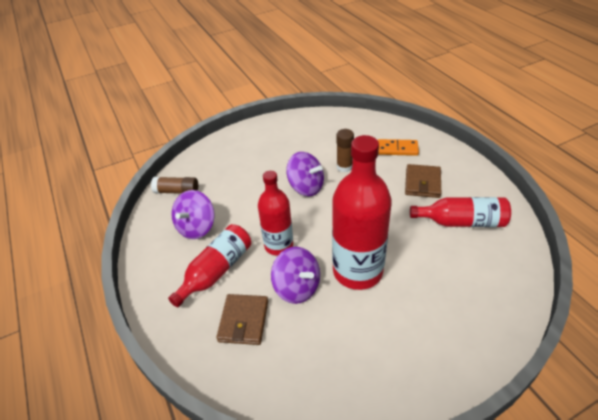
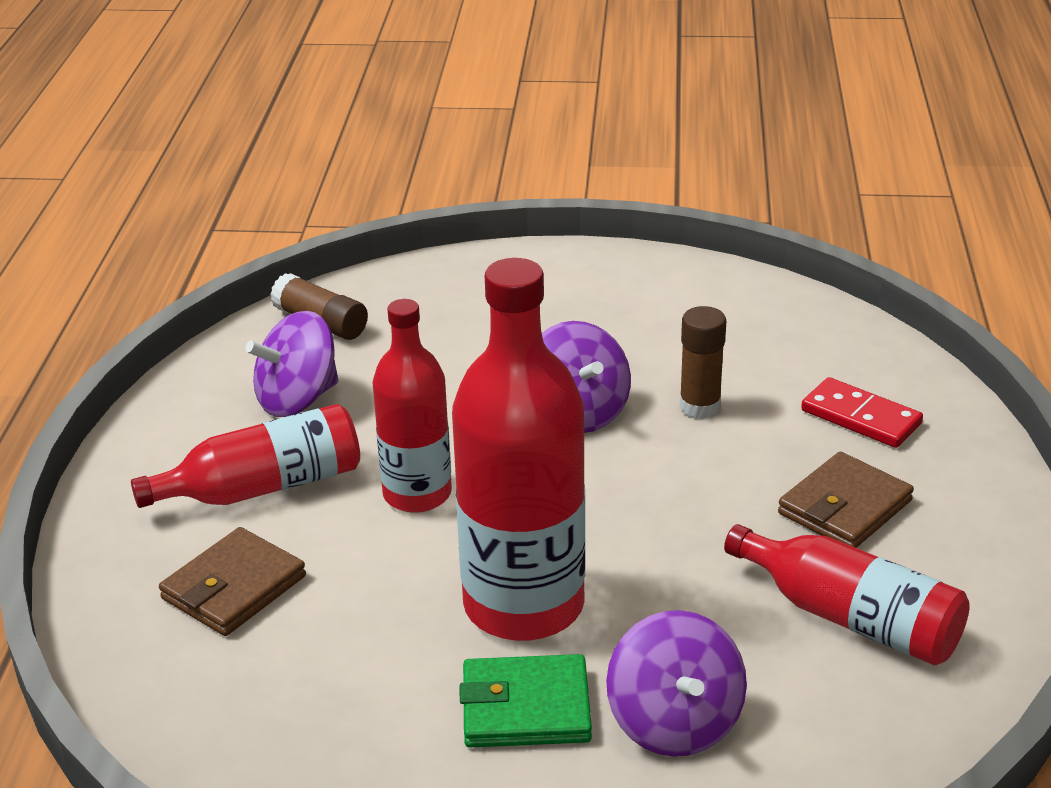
camera: 30 degrees right, 10 degrees down
purple spinning top [271,247,320,304] -> purple spinning top moved to [606,610,747,757]
orange domino [378,139,419,156] -> red domino [801,377,923,448]
none -> green wallet [460,654,592,748]

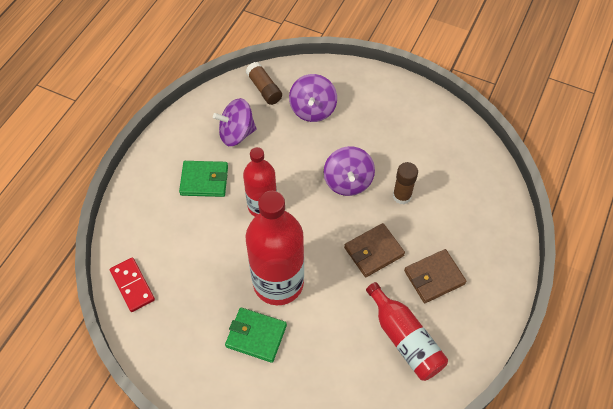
camera: 20 degrees right, 25 degrees up
red bottle [131,404,360,508] -> green wallet [179,161,228,197]
brown wallet [159,527,306,636] -> brown wallet moved to [344,223,405,277]
purple spinning top [606,610,747,757] -> purple spinning top moved to [289,74,337,122]
red domino [801,377,923,448] -> red domino moved to [110,257,155,312]

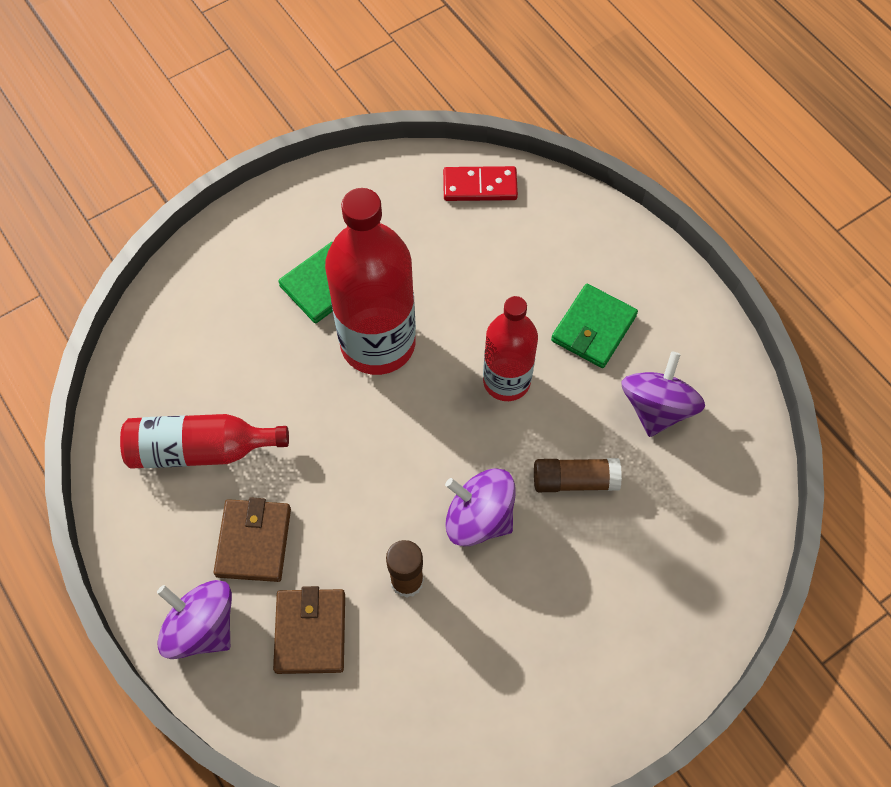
camera: 120 degrees right, 5 degrees up
brown glue stick [246,62,282,105] -> brown glue stick moved to [534,458,622,492]
purple spinning top [289,74,337,122] -> purple spinning top moved to [157,580,232,659]
brown wallet [344,223,405,277] -> brown wallet moved to [273,586,345,674]

